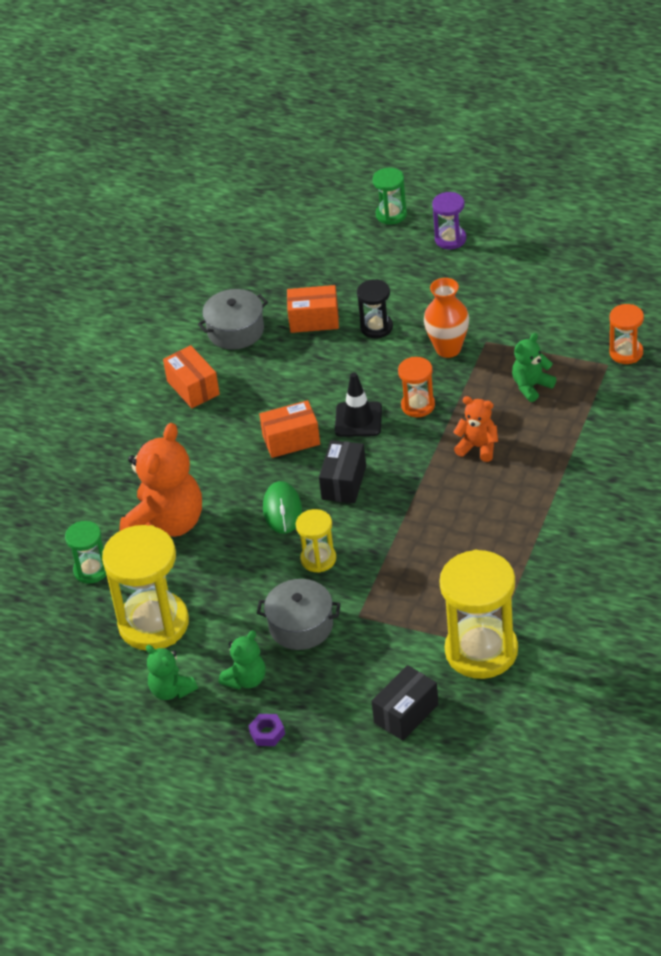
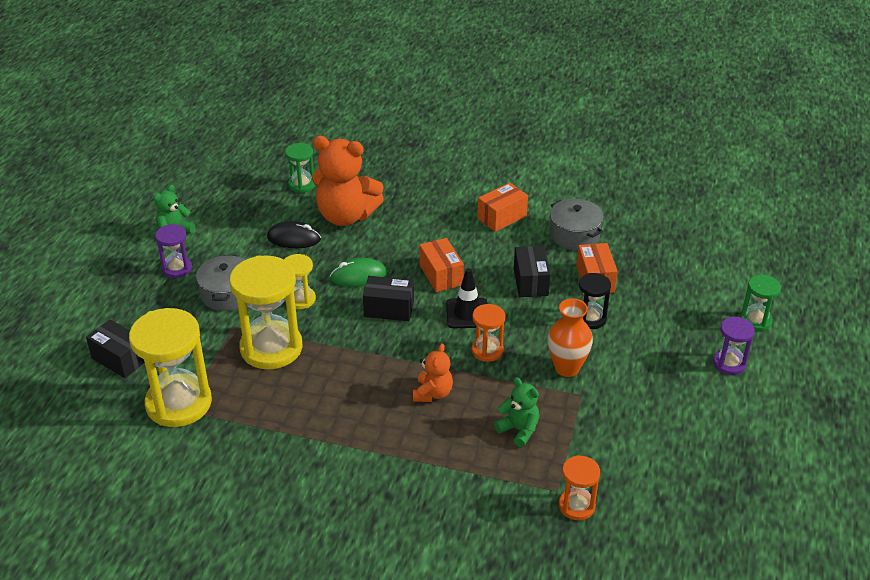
camera: 80 degrees right, 5 degrees down
yellow hourglass [102,525,189,650] -> yellow hourglass moved to [229,255,302,369]
green teddy bear [219,630,266,690] -> purple hourglass [155,224,192,278]
purple nut [249,714,285,746] -> none
none -> black mouse [267,221,321,248]
none -> black box [514,246,550,297]

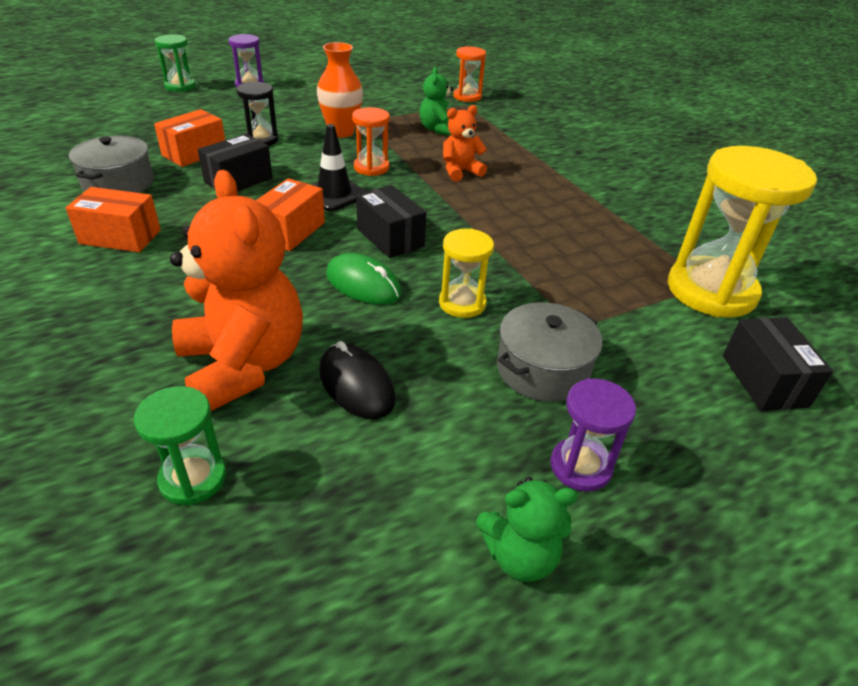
camera: 135 degrees left, 0 degrees up
yellow hourglass [229,255,302,369] -> none

